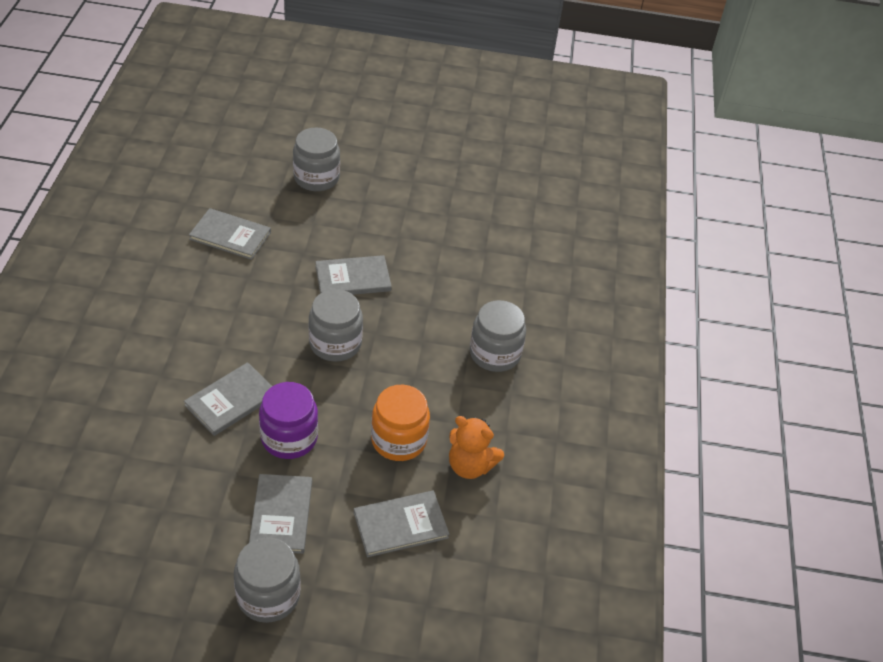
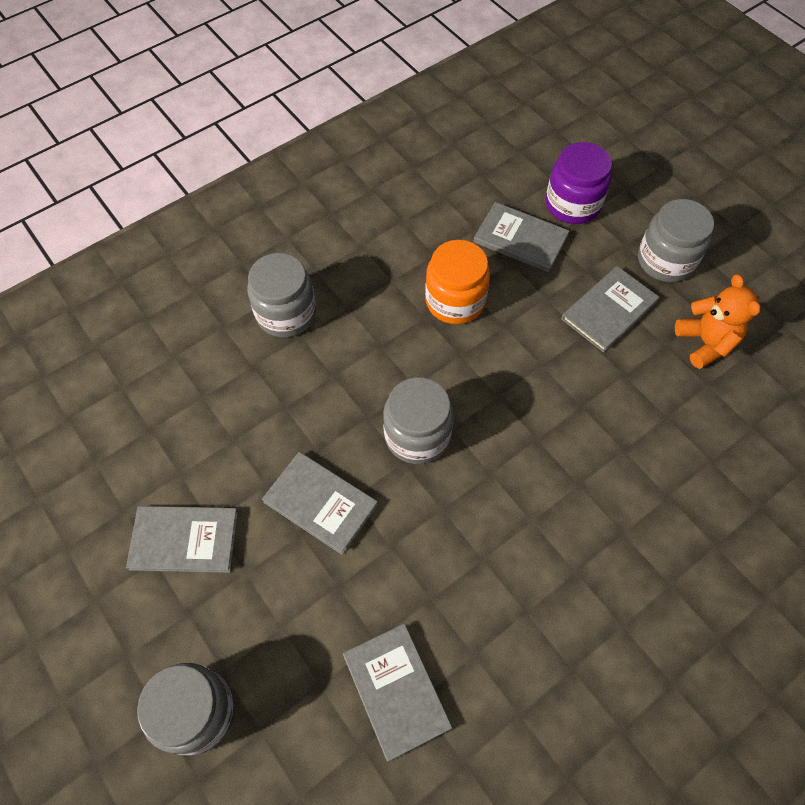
camera: 130 degrees left, 15 degrees up
grey book [184,362,272,436] -> grey book moved to [126,506,238,573]
purple jar [259,382,318,459] -> purple jar moved to [546,142,612,224]
orange teddy bear [449,416,504,479] -> orange teddy bear moved to [675,274,760,369]

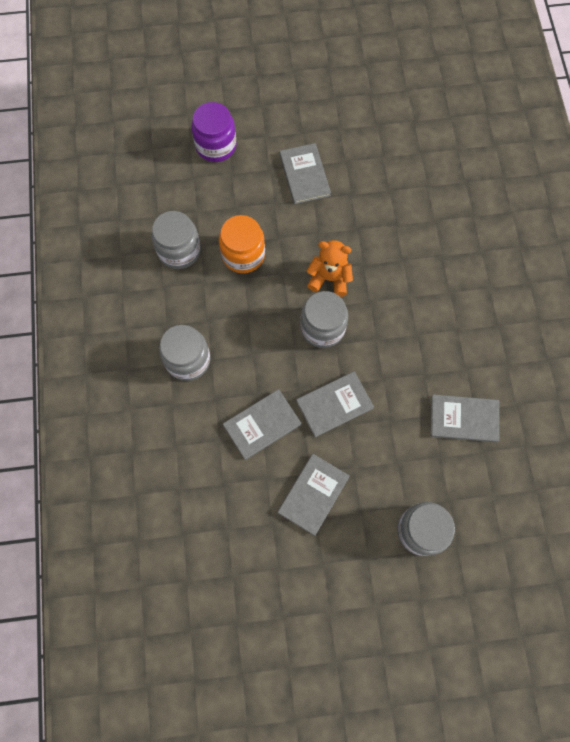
camera: 60 degrees left, 10 degrees up
grey book [473,202,570,272] -> grey book moved to [223,389,301,460]
grey jar [638,199,714,282] -> grey jar moved to [152,211,201,269]
orange teddy bear [675,274,760,369] -> orange teddy bear moved to [307,240,353,297]

